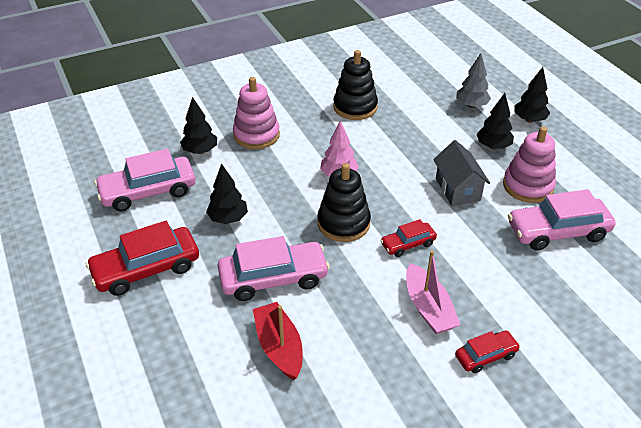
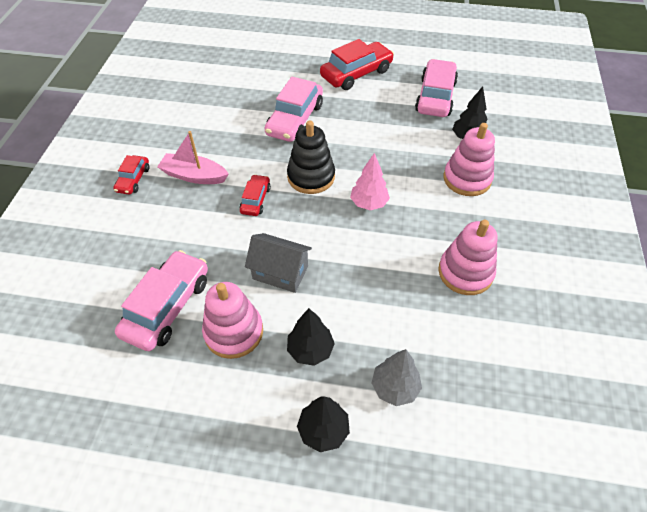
camera: 125 degrees right, 10 degrees up
red car [86,221,199,296] -> red car turned 45 degrees clockwise [320,39,394,90]
black tree [206,163,248,224] -> none
red boat [253,302,303,380] -> none
black stacking toy [333,50,378,120] -> pink stacking toy [438,220,498,295]

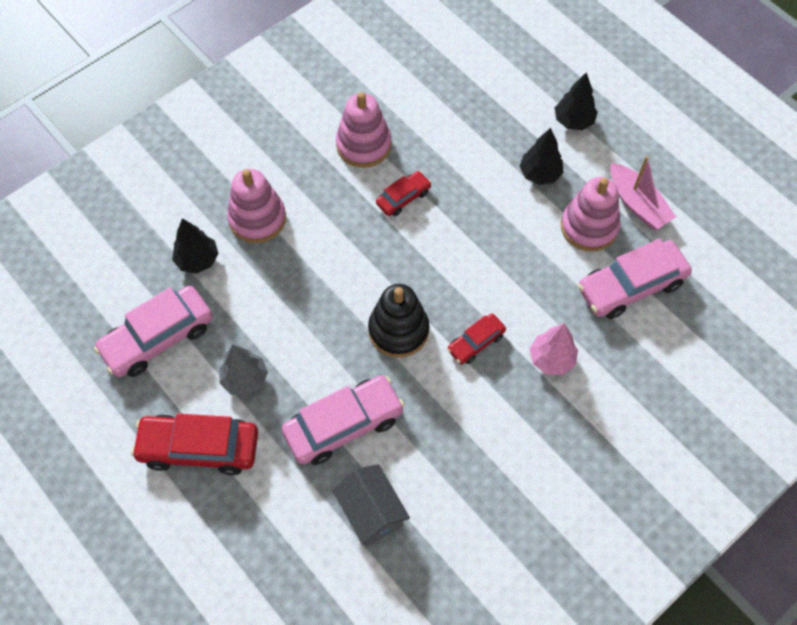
camera: 140 degrees left, 10 degrees up
red car [113,155,149,195] -> red car moved to [376,171,432,216]
pink boat [157,131,229,184] -> pink boat moved to [610,156,676,229]
grey house [245,233,312,293] -> grey house moved to [332,464,410,546]
pink tree [350,153,390,210] -> pink tree moved to [530,323,578,375]
grey tree [372,349,422,406] -> grey tree moved to [219,345,268,396]

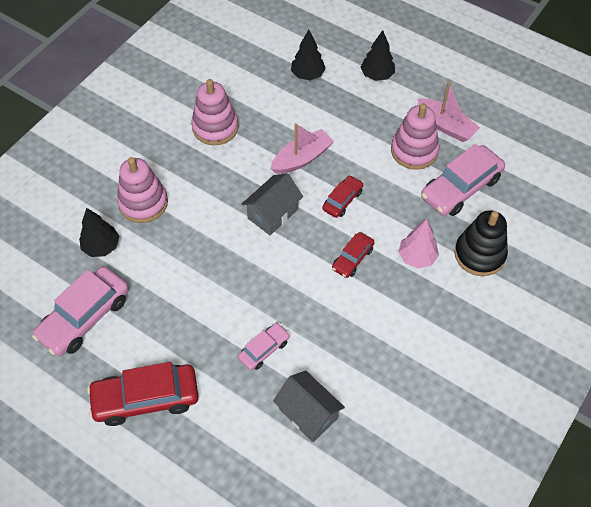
camera: 15 degrees left, 5 degrees down
grey tree [219,345,268,396] -> none
pink car [282,375,405,465] -> pink car [238,323,290,370], size x0.54
black stacking toy [368,284,429,358] -> black stacking toy moved to [454,210,508,276]
red car [376,171,432,216] -> red car moved to [322,175,363,218]
black tree [520,128,564,185] -> black tree moved to [291,30,326,80]
none -> grey house [242,173,303,235]
none -> pink boat [270,123,334,174]

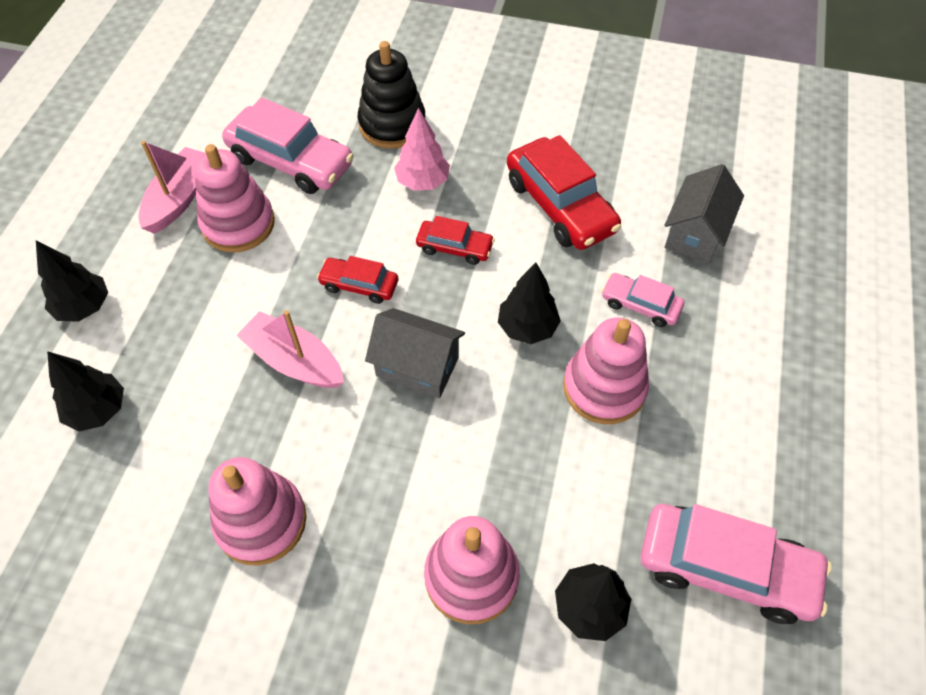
camera: 110 degrees left, 0 degrees up
red car [87,362,199,426] -> red car moved to [507,135,621,250]
none -> black tree [498,262,561,344]
none -> pink stacking toy [563,317,649,424]

